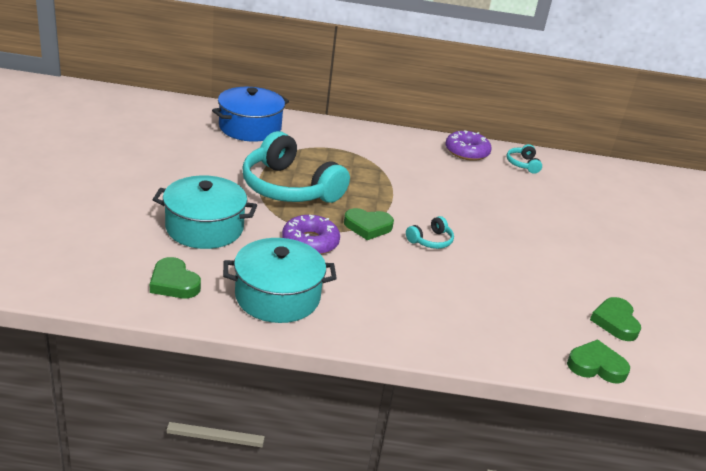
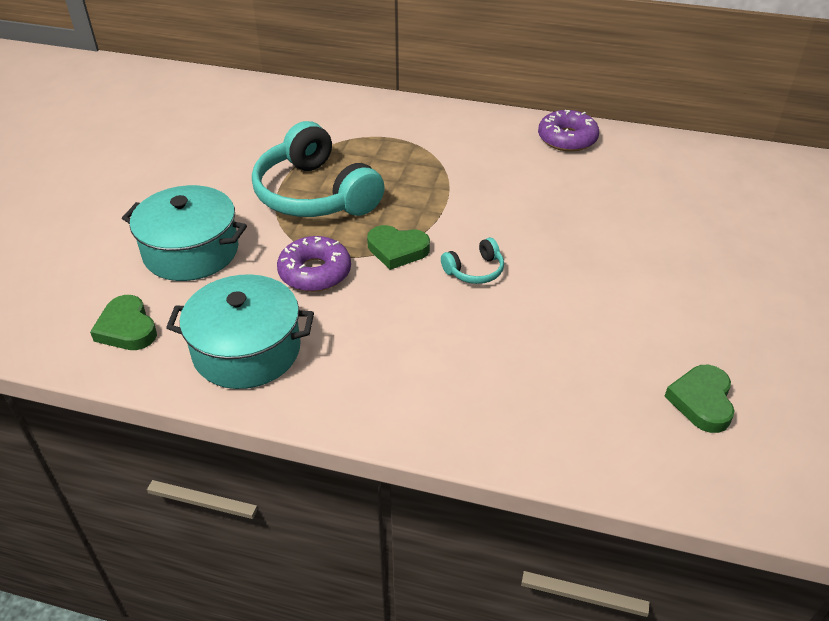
camera: 15 degrees right, 10 degrees up
blue pot [212,87,289,142] -> none
turquoise headphones [507,144,542,174] -> none
green heart [567,340,630,384] -> none

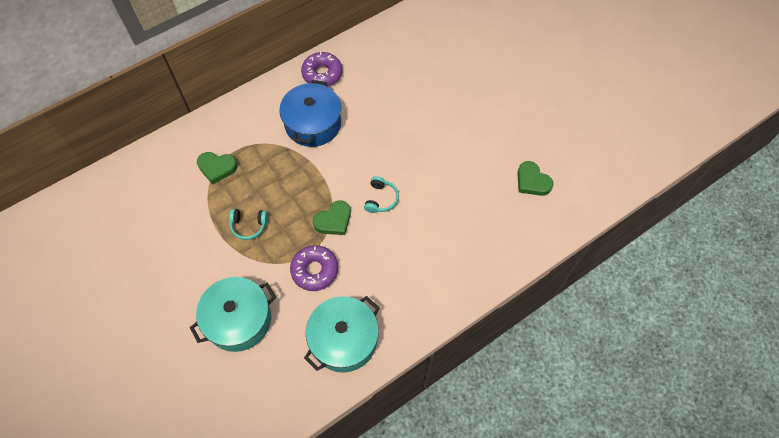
camera: 50 degrees left, 20 degrees up
green heart [90,295,157,350] -> green heart moved to [197,152,238,185]
turquoise headphones [252,121,385,217] -> turquoise headphones [229,209,268,240], size x0.43
none -> blue pot [279,80,341,147]

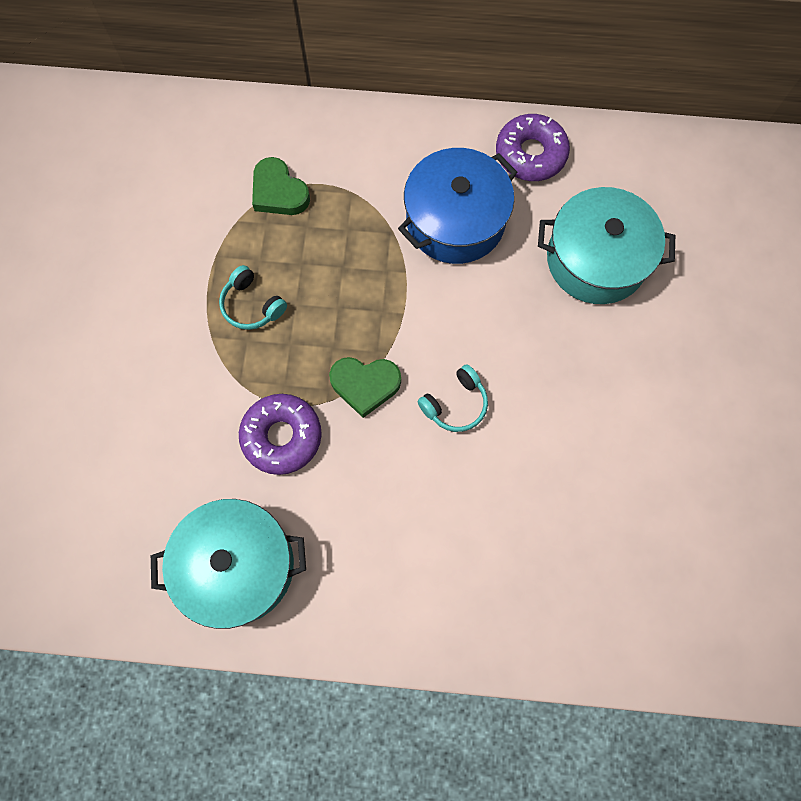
camera: 40 degrees right, 10 degrees up
turquoise pot [190,277,276,352] -> turquoise pot moved to [538,187,675,304]
green heart [517,161,554,196] -> none

